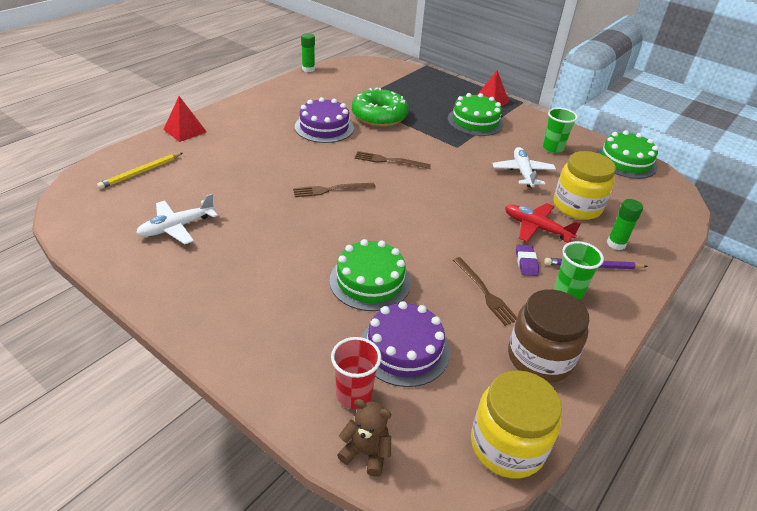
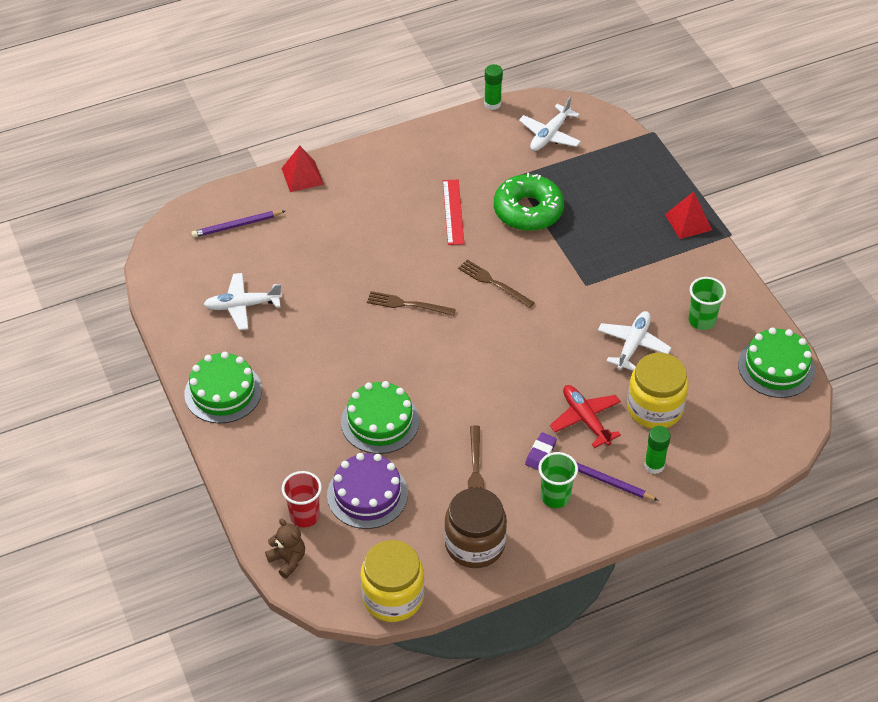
camera: 30 degrees right, 10 degrees up
yellow pencil [97,153,183,189] -> purple pencil [191,211,285,238]
purple cake [295,97,354,143] -> red ruler [443,180,464,245]
green cake [448,93,504,136] -> green cake moved to [184,352,262,423]
none -> white plane [519,97,581,151]

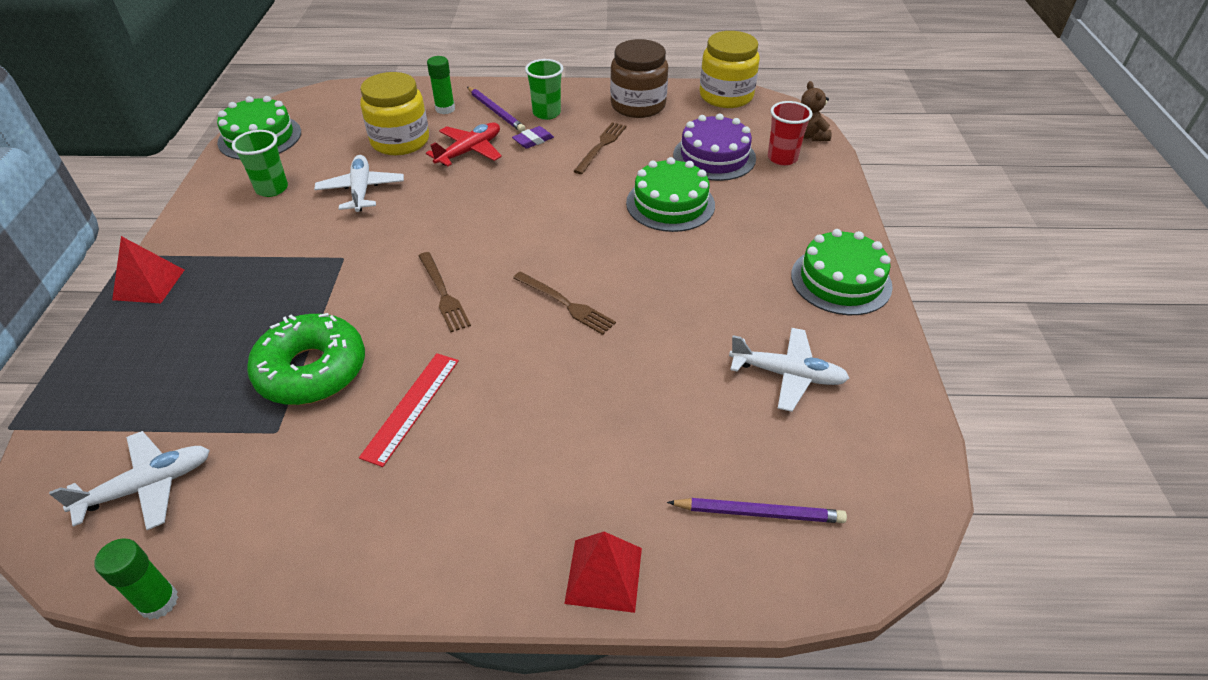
camera: 155 degrees left, 5 degrees down
red plane [550,385,621,448] -> red plane turned 135 degrees counterclockwise [426,122,502,166]
white plane [598,311,671,371] -> white plane turned 120 degrees clockwise [314,155,404,212]

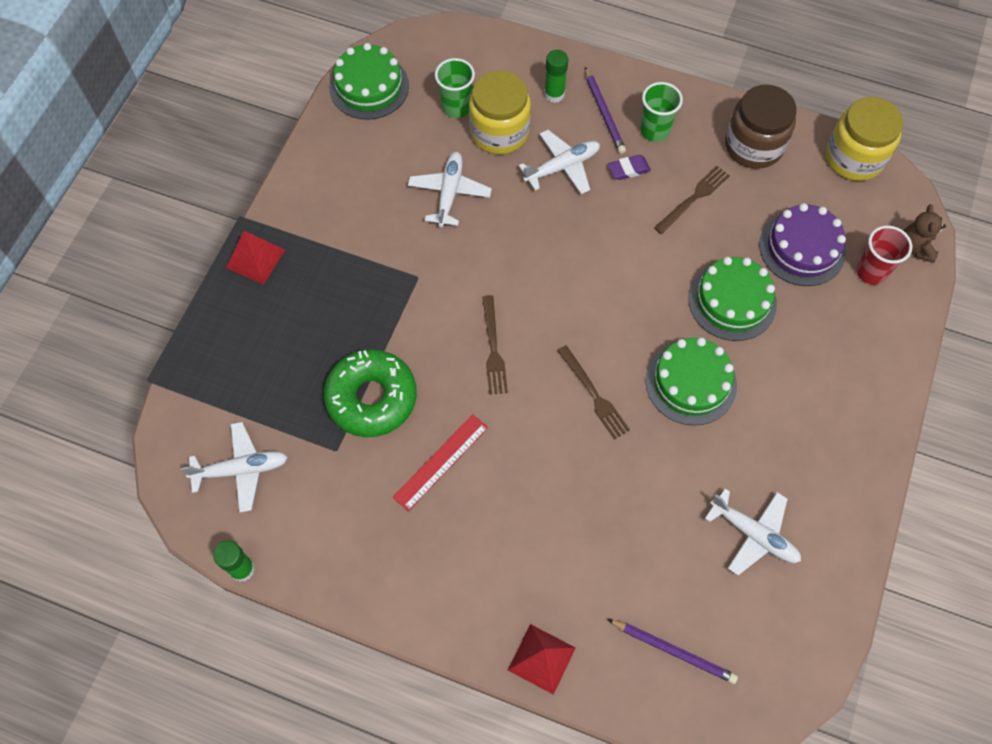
camera: 20 degrees right, 20 degrees up
green cup [232,130,288,197] -> green cup moved to [435,58,475,118]
red plane [426,122,502,166] -> white plane [519,130,600,194]
green cake [791,229,893,315] -> green cake moved to [645,337,737,425]

